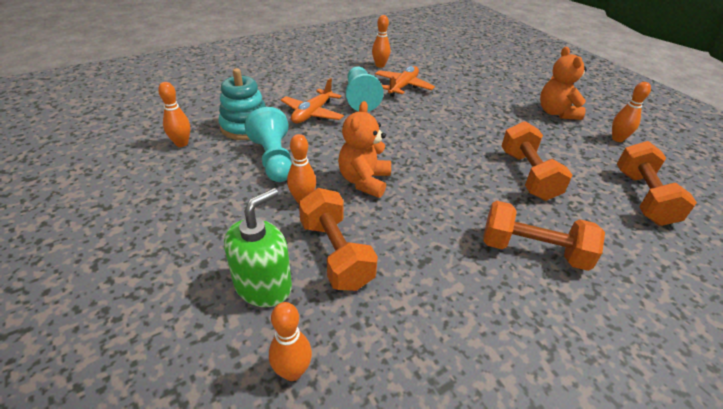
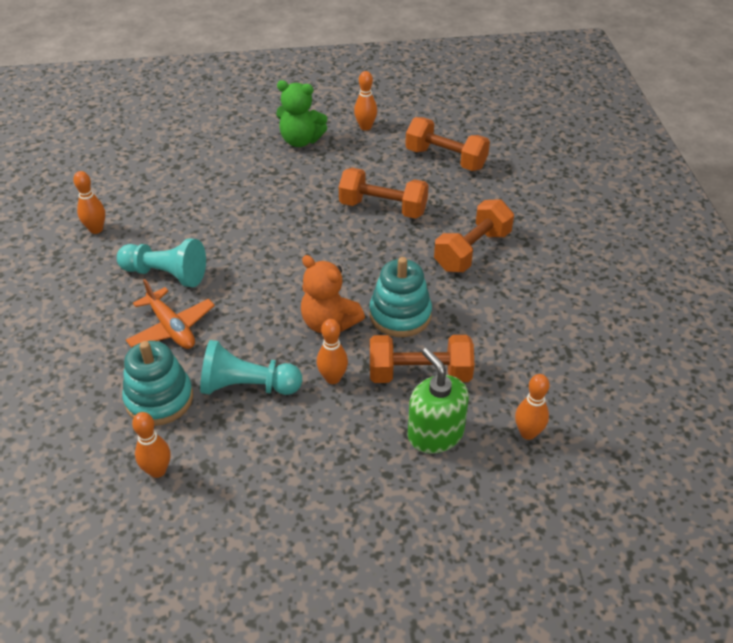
camera: 65 degrees left, 5 degrees up
orange plane [375,66,435,97] -> none
orange teddy bear [540,47,587,120] -> green teddy bear [276,80,327,147]
none -> turquoise stacking toy [369,257,432,337]

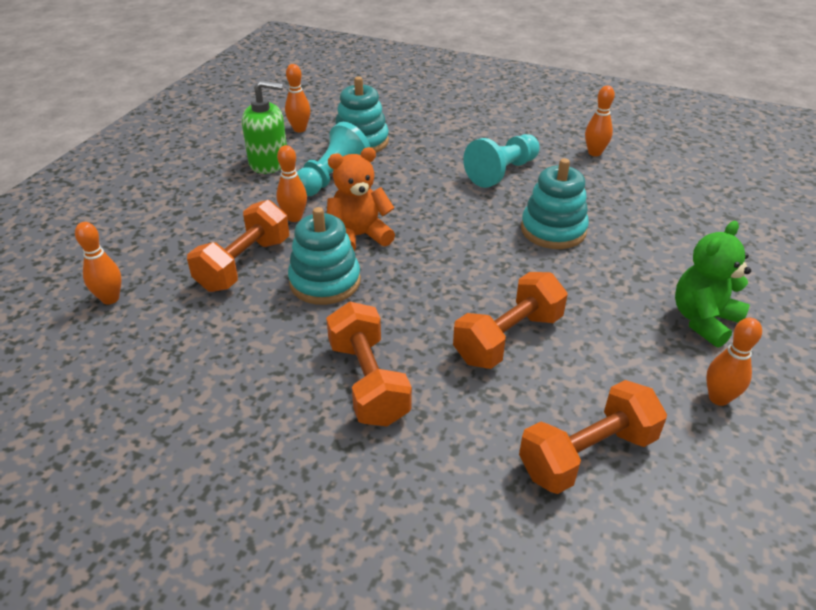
camera: 120 degrees right, 5 degrees down
orange plane [126,279,215,349] -> none
green soap dispenser [408,348,469,454] -> green soap dispenser moved to [242,80,287,174]
none -> turquoise stacking toy [521,158,589,249]

